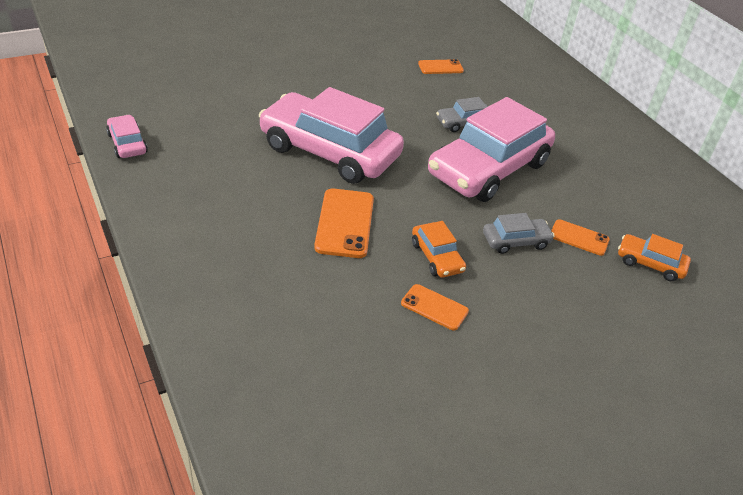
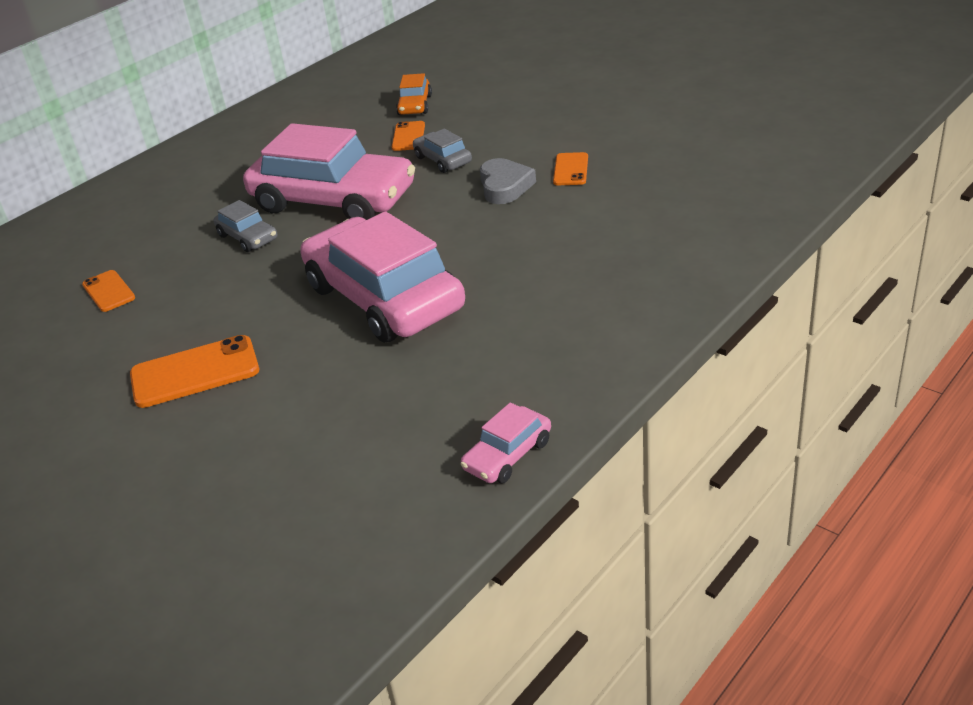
camera: 105 degrees left, 5 degrees down
pink car [259,87,404,184] -> pink car turned 135 degrees clockwise [300,211,465,343]
orange phone [314,188,374,258] -> orange phone moved to [130,335,259,408]
orange car [412,221,466,278] -> grey heart [480,158,536,204]

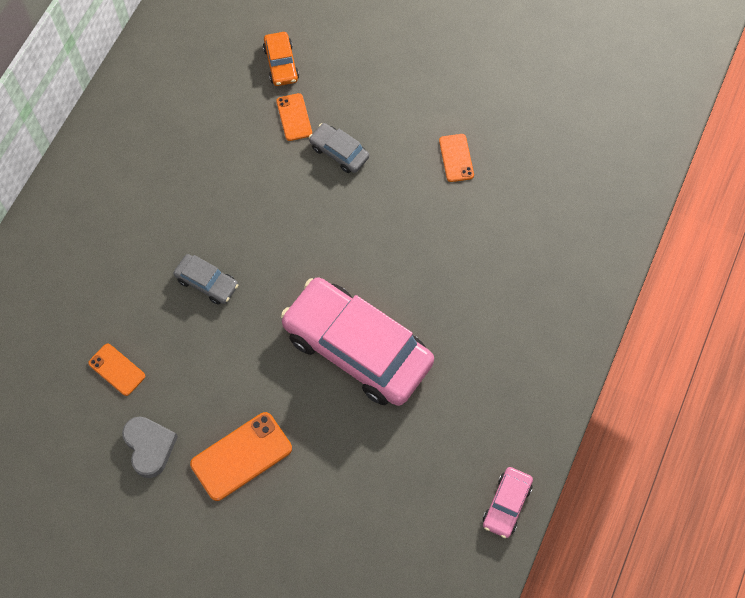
camera: 20 degrees left, 30 degrees up
pink car [243,123,415,220] -> none
grey heart [480,158,536,204] -> grey heart moved to [122,417,178,478]

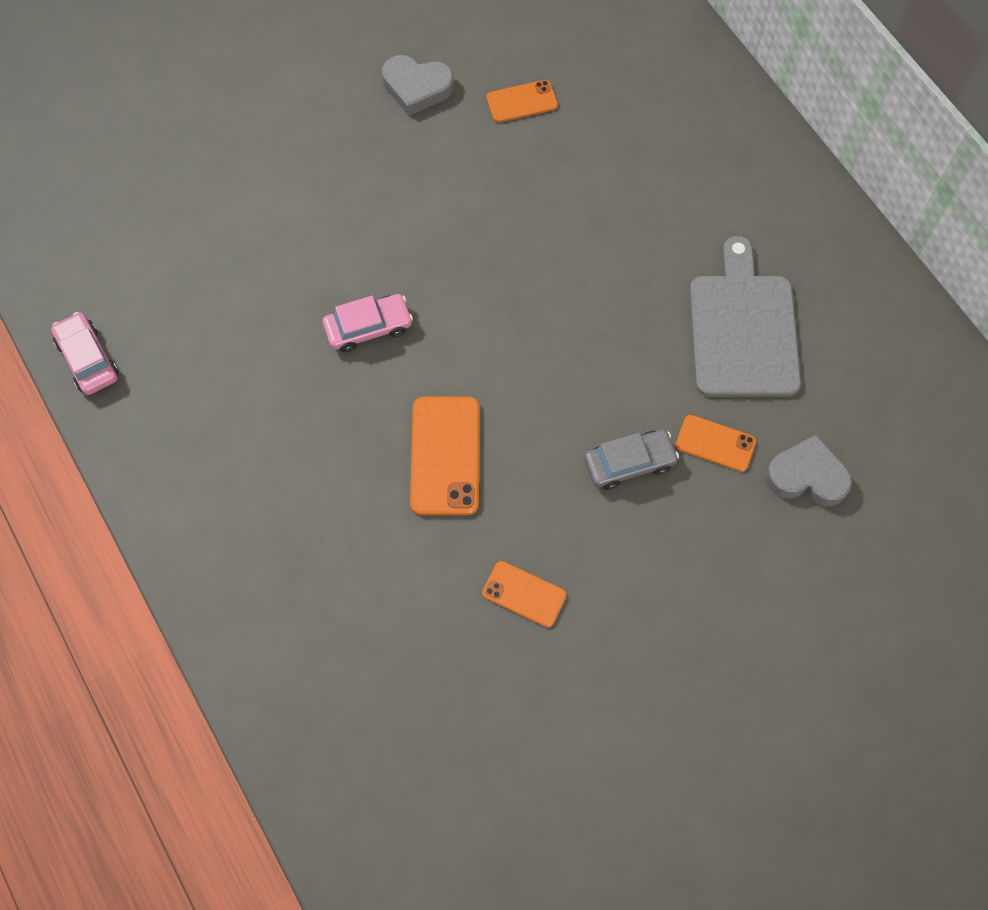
camera: 125 degrees right, 0 degrees up
grey car [174,254,238,305] -> none
orange phone [190,412,292,501] -> orange phone moved to [410,397,479,515]
orange car [263,32,299,86] -> grey heart [766,435,852,506]
pink car [281,277,434,406] -> pink car [323,294,413,353], size x0.43
none -> grey cutting board [690,236,801,397]

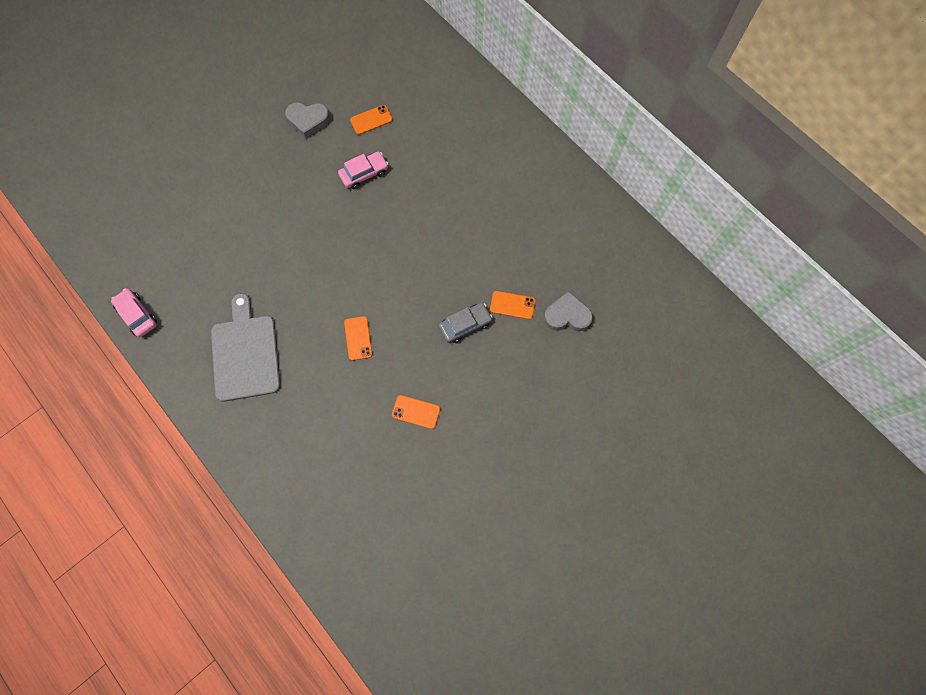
camera: 10 degrees left, 5 degrees up
pink car [323,294,413,353] -> pink car moved to [338,152,388,189]
orange phone [410,397,479,515] -> orange phone [344,316,373,361], size x0.60
grey cutting board [690,236,801,397] -> grey cutting board moved to [211,293,281,402]

